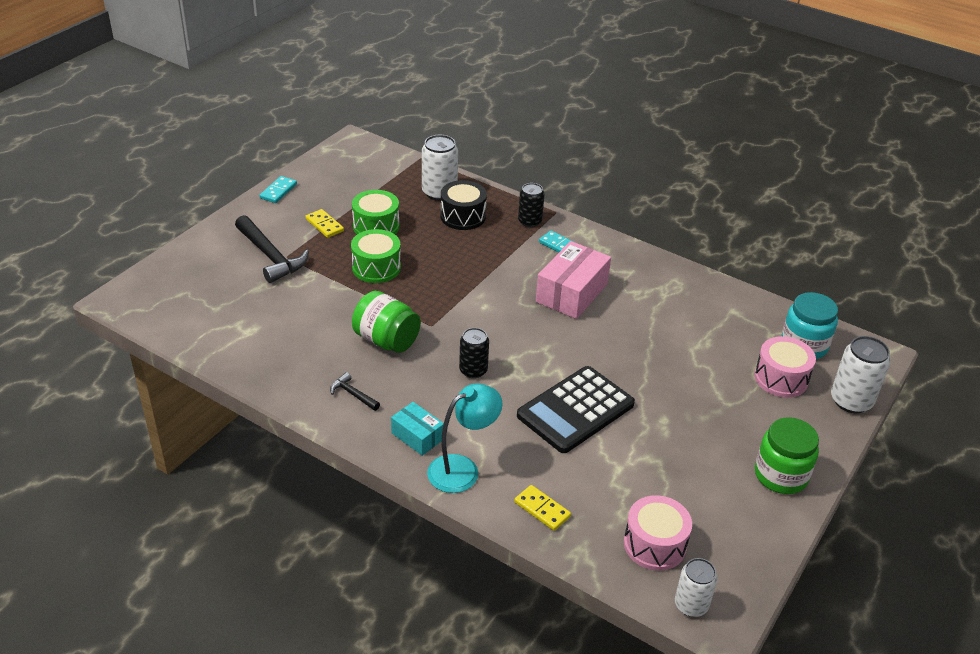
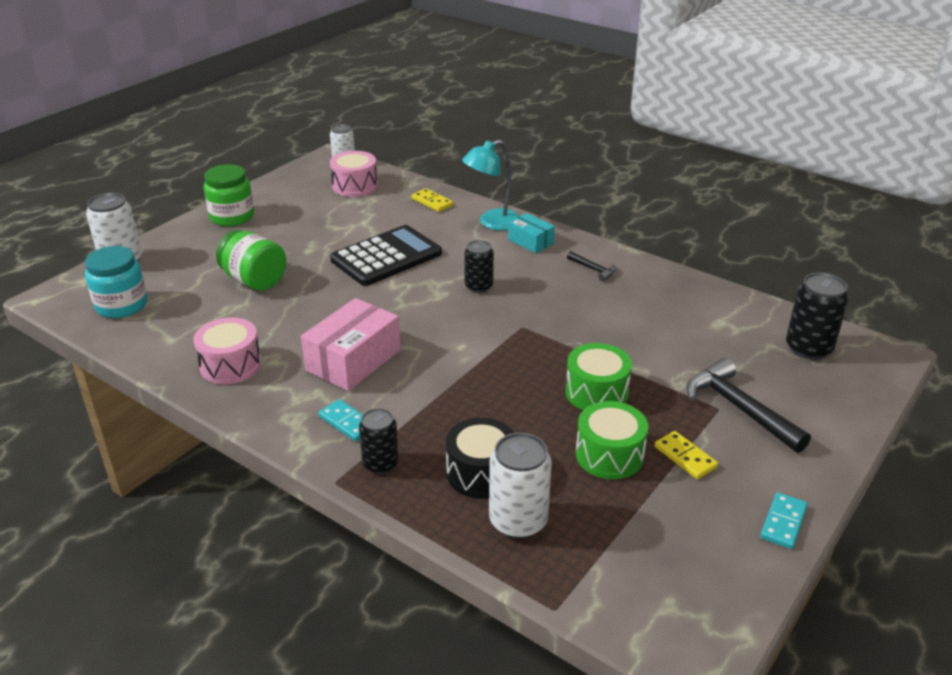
camera: 175 degrees left, 5 degrees down
green jar [352,291,421,353] -> green jar moved to [216,230,286,291]
pink drum [754,336,816,398] -> pink drum moved to [193,317,262,384]
none -> black can [786,272,849,360]

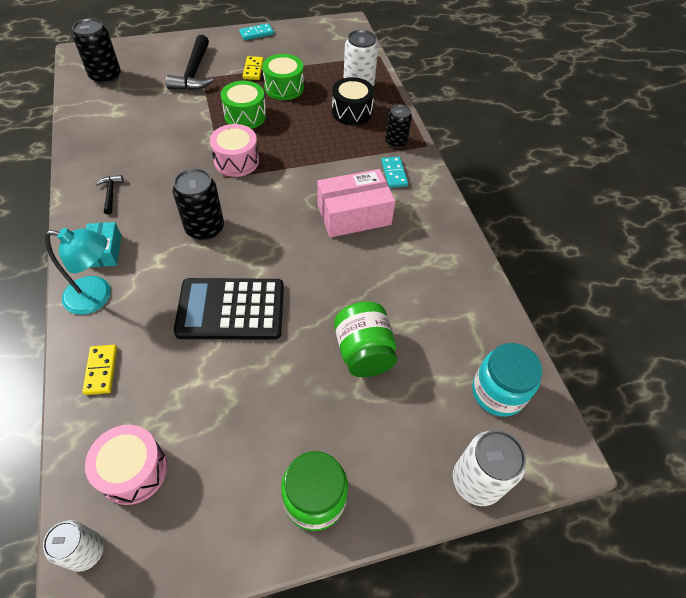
camera: 145 degrees left, 20 degrees up
pink drum [193,317,262,384] -> pink drum moved to [210,124,259,177]
black can [464,240,494,293] -> black can [173,168,224,240], size x1.50

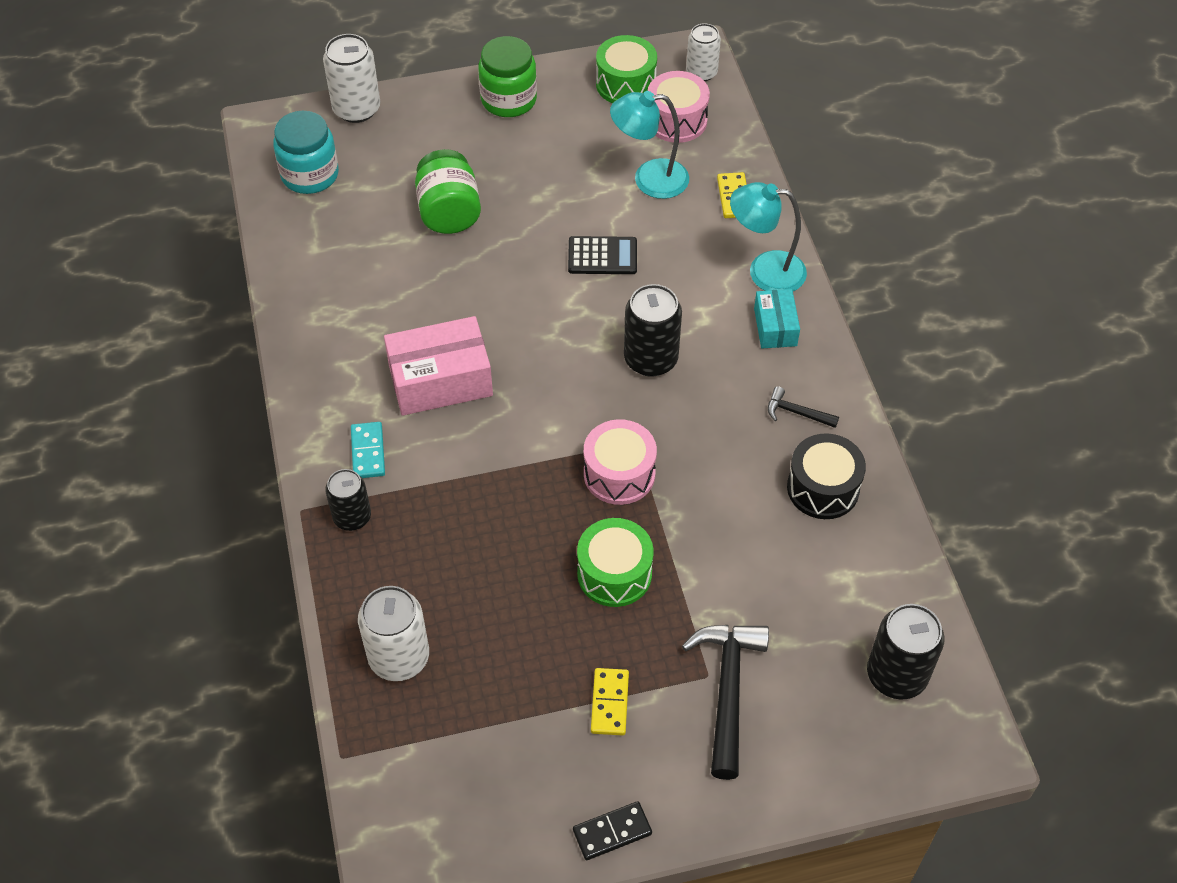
camera: 175 degrees left, 0 degrees up
black hammer [96,175,123,215] -> black hammer turned 120 degrees clockwise [768,386,839,428]
black calculator [174,278,284,340] -> black calculator [568,236,637,274], size x0.56
turquoise domino [239,23,274,40] -> black domino [573,801,652,860]
green drum [262,54,304,100] -> green drum moved to [596,35,657,103]
black drum [332,77,374,125] -> black drum moved to [787,433,866,519]
none -> turquoise lamp [610,91,689,199]

